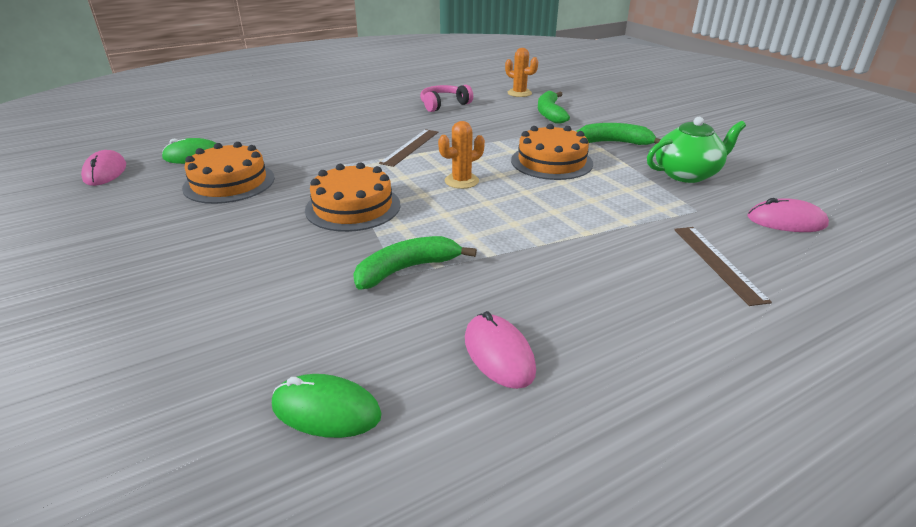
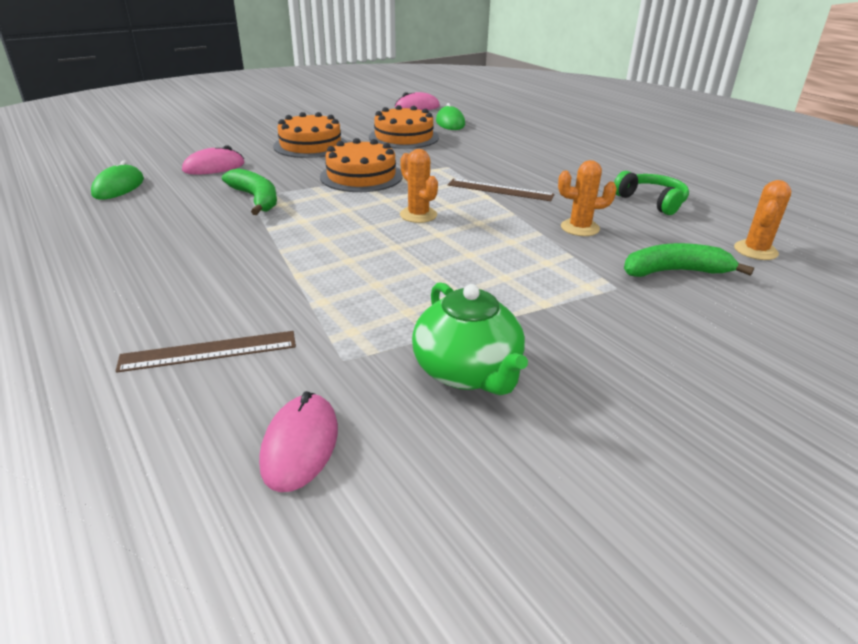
camera: 85 degrees right, 0 degrees up
pink headphones [420,85,473,112] -> green headphones [614,171,689,215]
pink mouse [465,311,536,389] -> pink mouse moved to [182,145,245,175]
orange cake [511,124,593,180] -> orange cake moved to [273,112,347,158]
green banana [576,123,661,145] -> none
none -> orange cactus [558,160,617,236]

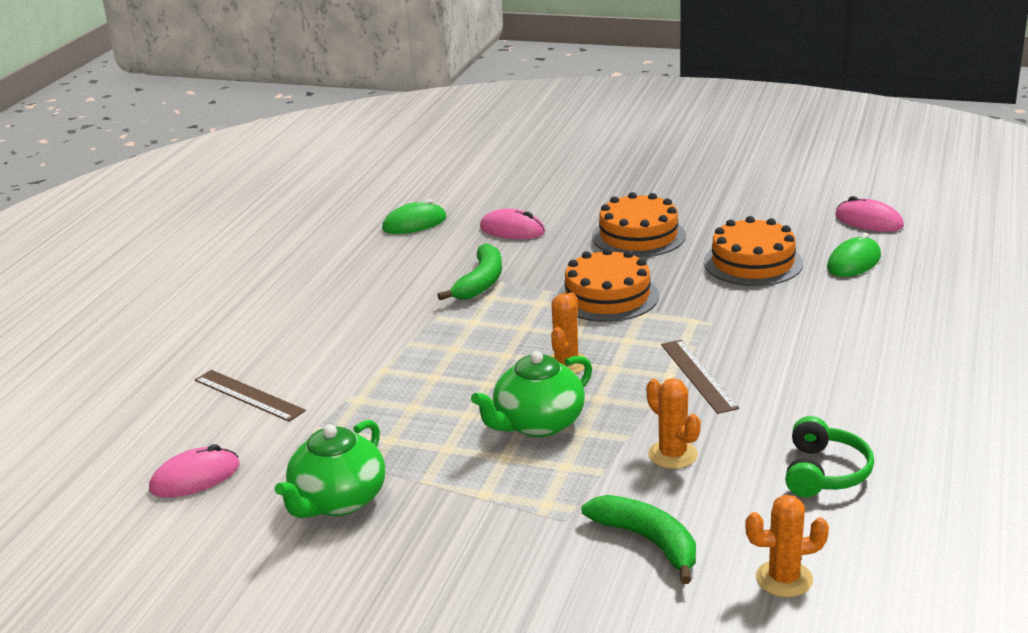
camera: 55 degrees right, 5 degrees down
none -> green teapot [471,351,592,437]

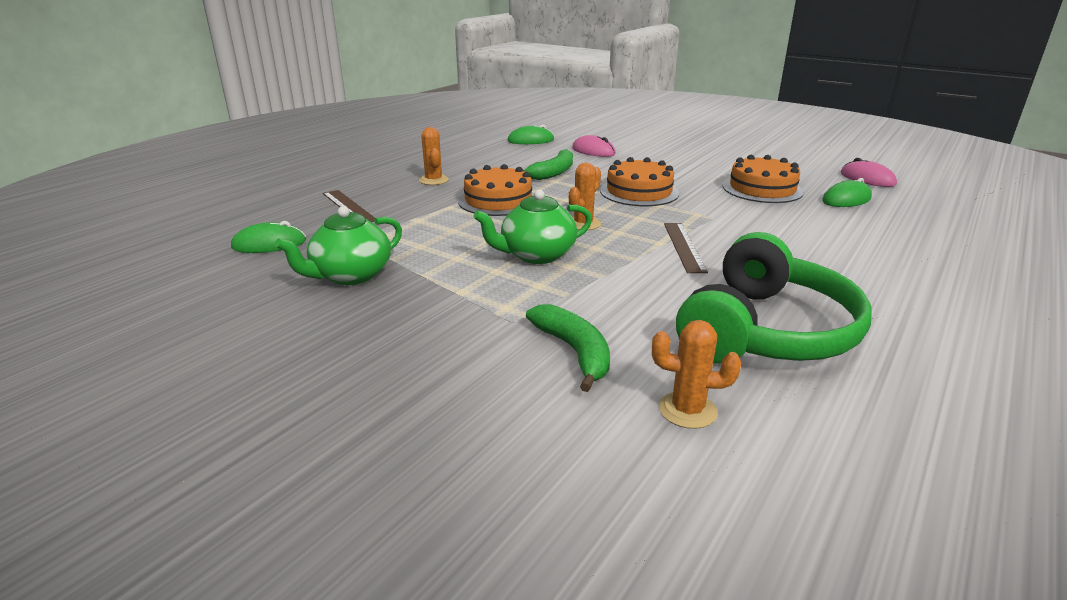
camera: 15 degrees right, 0 degrees up
pink mouse [149,444,240,498] -> green mouse [231,221,306,253]
orange cake [592,192,686,258] -> orange cake moved to [458,164,534,216]
orange cactus [646,378,701,469] -> orange cactus moved to [419,127,449,185]
green headphones [785,416,874,497] -> green headphones [676,232,872,363], size x2.00

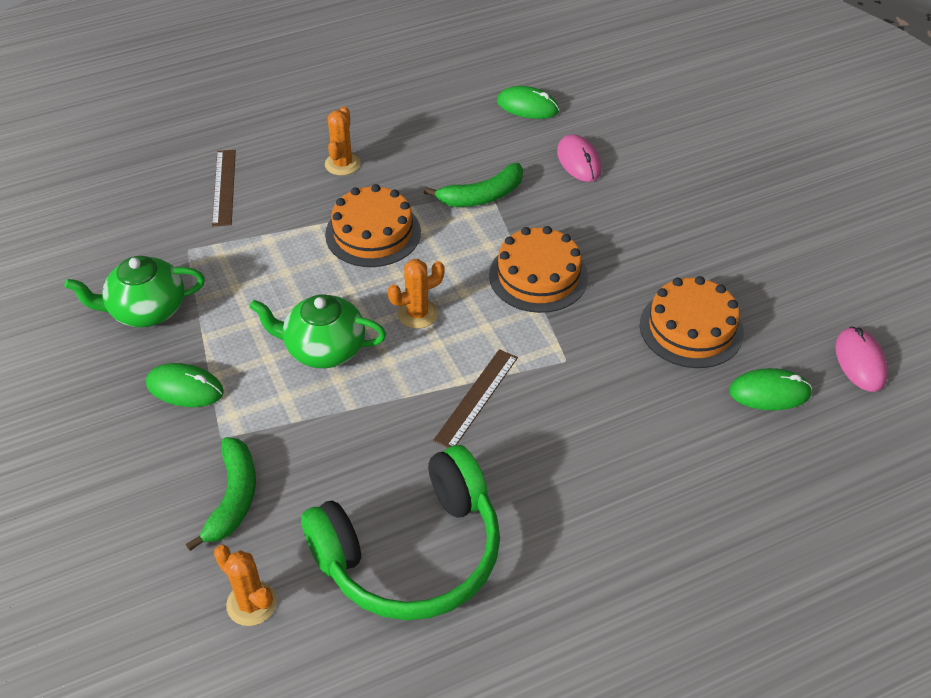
camera: 30 degrees right, 20 degrees up
green mouse [231,221,306,253] -> green mouse moved to [146,363,224,407]

